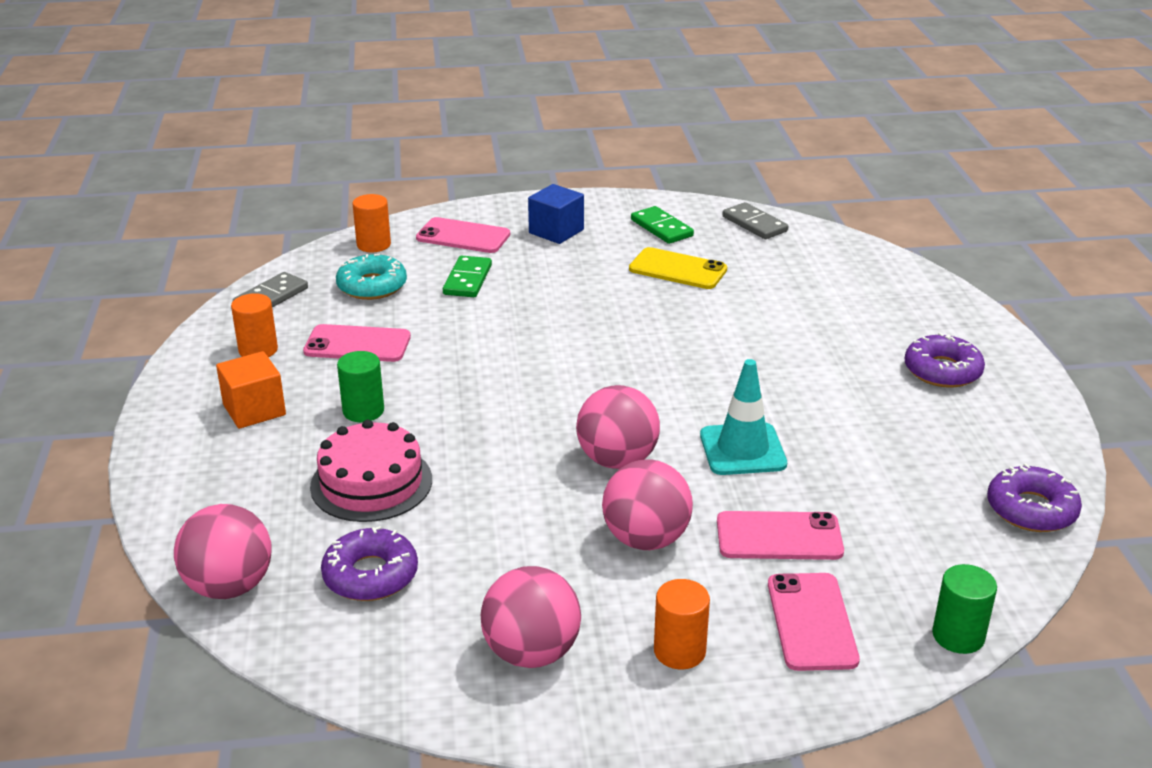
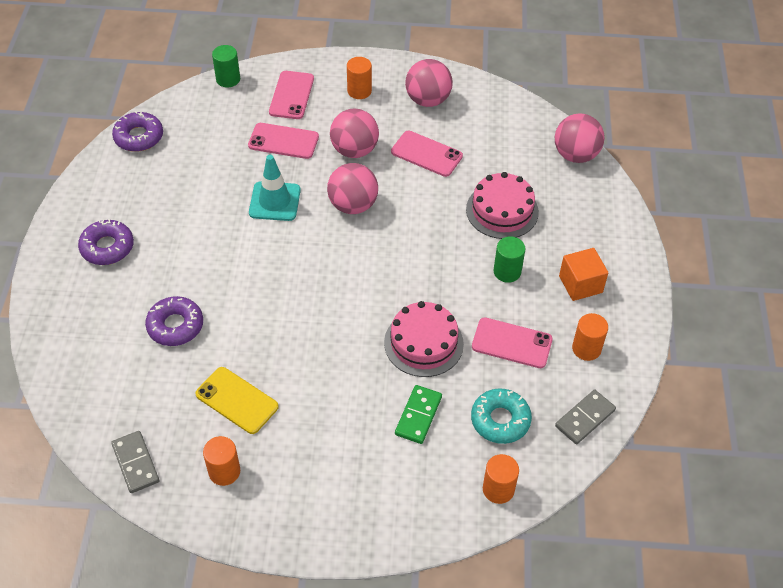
camera: 170 degrees left, 20 degrees up
purple donut [321,526,418,601] -> purple donut moved to [145,296,203,346]
pink phone [416,217,510,253] -> pink phone moved to [391,131,463,177]
blue cube [528,184,584,244] -> none
green domino [631,206,694,244] -> orange cylinder [203,436,240,486]
none -> pink cake [384,301,464,377]

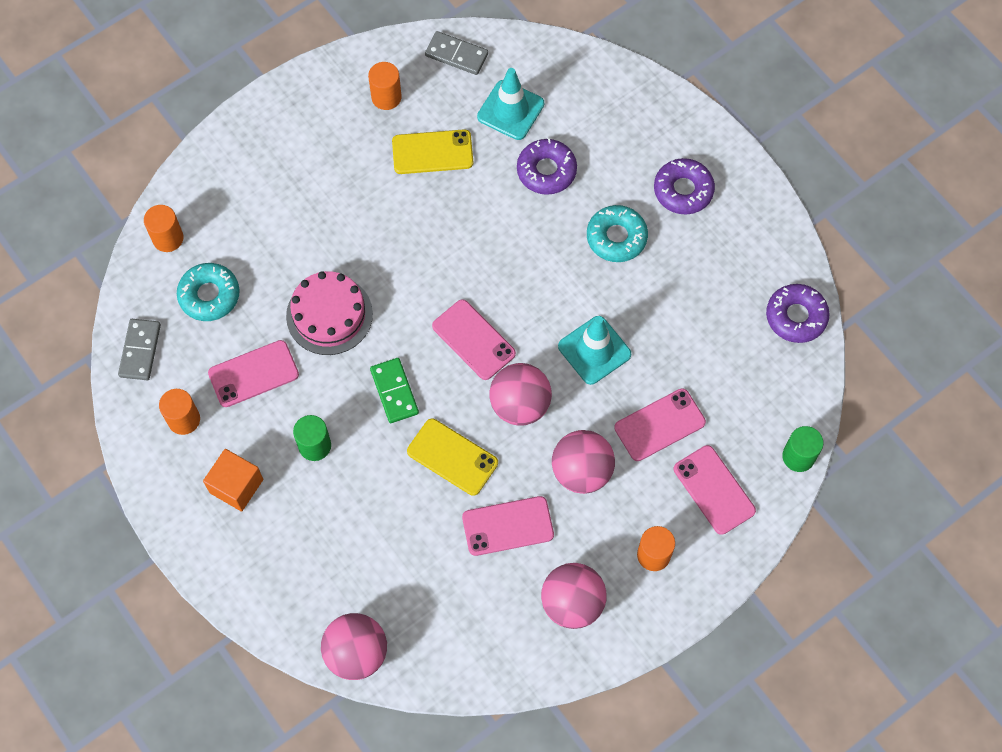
camera: 140 degrees right, 15 degrees up
green domino [395,385,442,444] -> green domino moved to [370,358,419,423]
pink cake [466,172,539,239] -> none
none -> yellow phone [407,418,498,496]
none -> pink phone [432,299,516,380]
none -> turquoise traffic cone [477,68,544,140]
none -> turquoise donut [587,205,648,262]

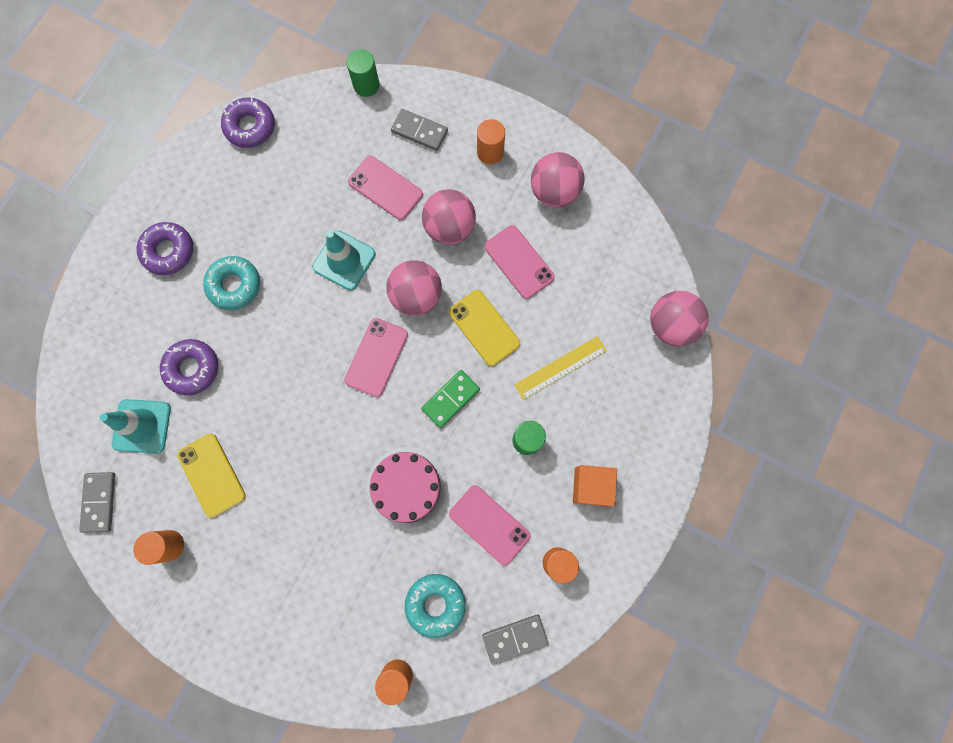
camera: 115 degrees left, 10 degrees up
yellow phone [407,418,498,496] -> yellow phone turned 45 degrees counterclockwise [449,290,520,366]
pink phone [674,445,756,535] -> grey domino [391,109,448,151]
none -> yellow ruler [514,336,607,400]

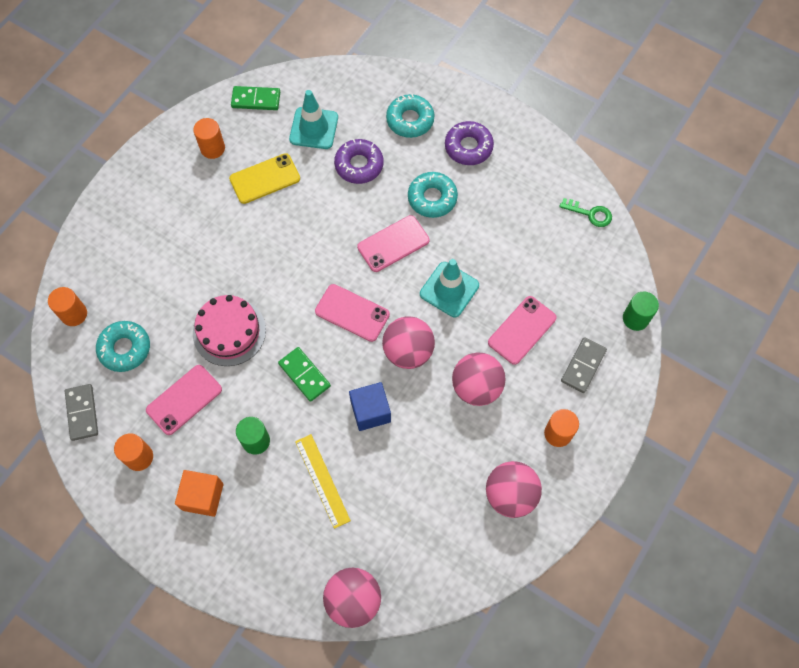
camera: 95 degrees right, 10 degrees down
grey domino [79,472,116,533] -> green domino [231,86,280,110]
purple donut [221,97,275,148] -> green key [559,198,612,227]
yellow phone [449,290,520,366] -> blue cube [349,382,391,431]
pink phone [484,225,555,299] -> pink phone moved to [357,215,429,272]
none -> turquoise donut [386,94,435,138]

